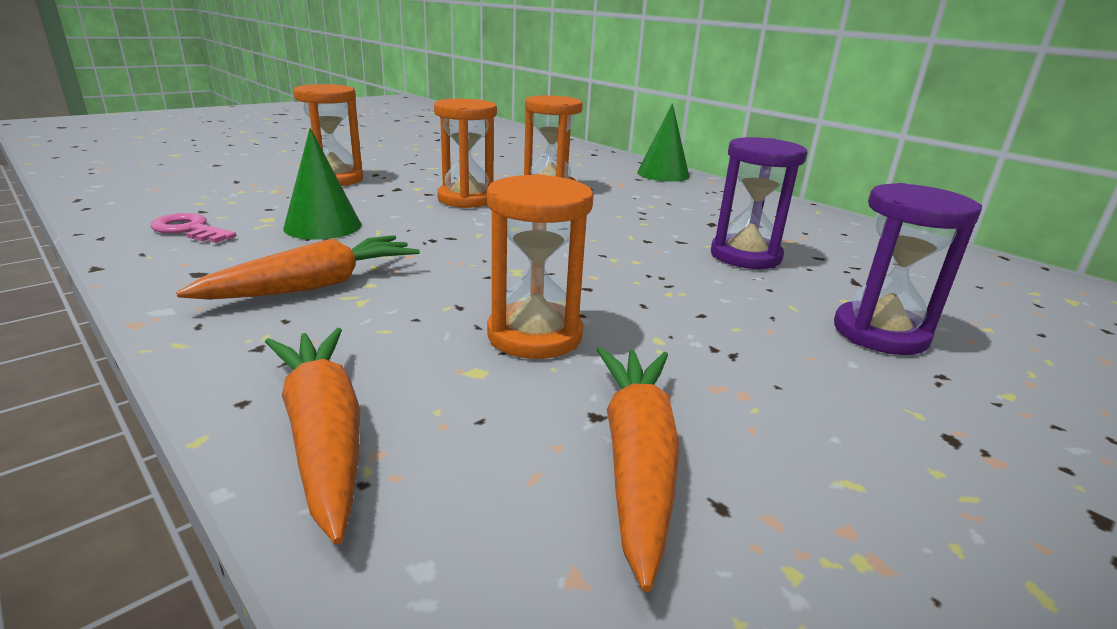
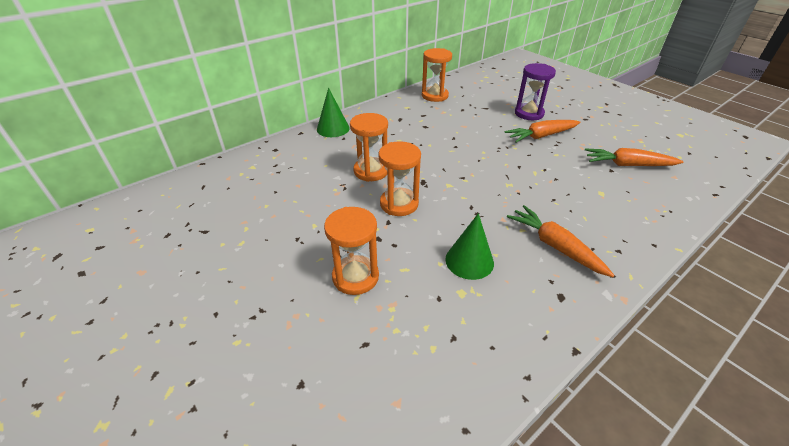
camera: 85 degrees left, 15 degrees up
pink key [150,213,236,243] -> none
orange carrot [265,328,360,545] -> orange carrot moved to [505,120,580,142]
orange hourglass [487,174,594,359] -> orange hourglass moved to [422,48,452,102]
purple hourglass [711,137,808,269] -> none

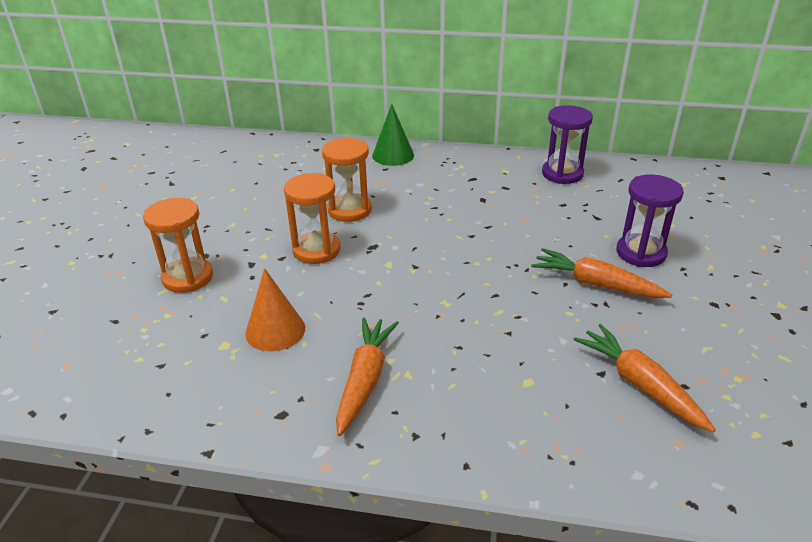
camera: 50 degrees right, 5 degrees down
orange hourglass [422,48,452,102] -> purple hourglass [542,105,593,184]
green cone [445,213,494,280] -> orange cone [245,268,305,351]

